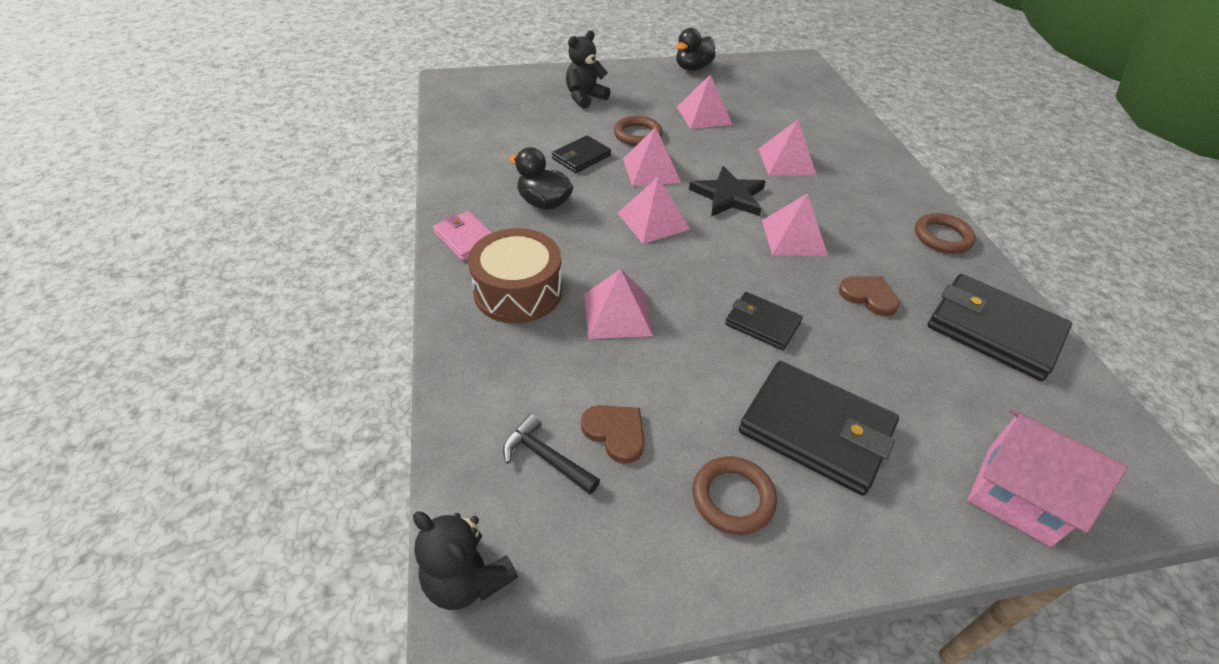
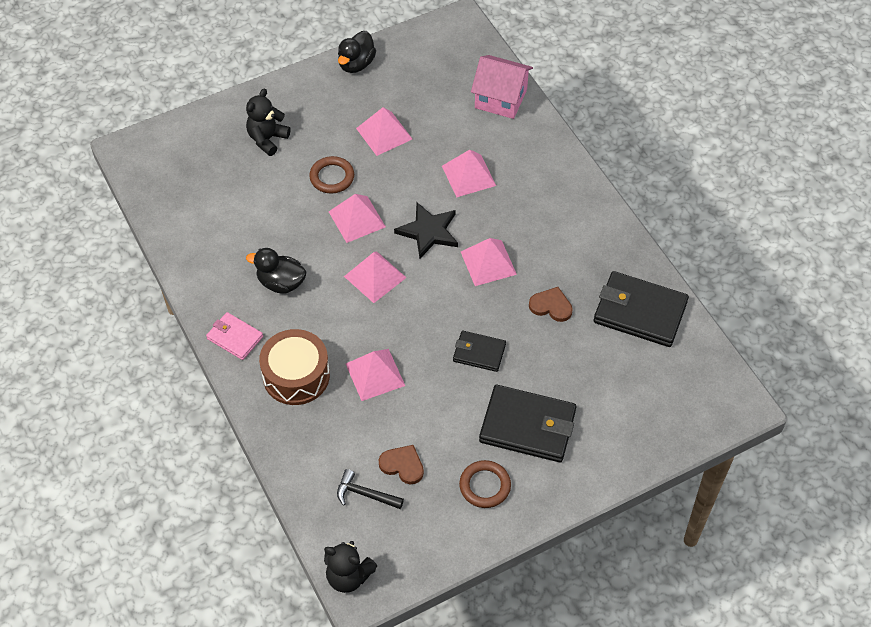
camera: 15 degrees left, 10 degrees up
black wallet [552,135,611,173] -> none
brown ring [915,213,976,253] -> none
pink house [968,409,1128,547] -> pink house moved to [471,55,533,119]

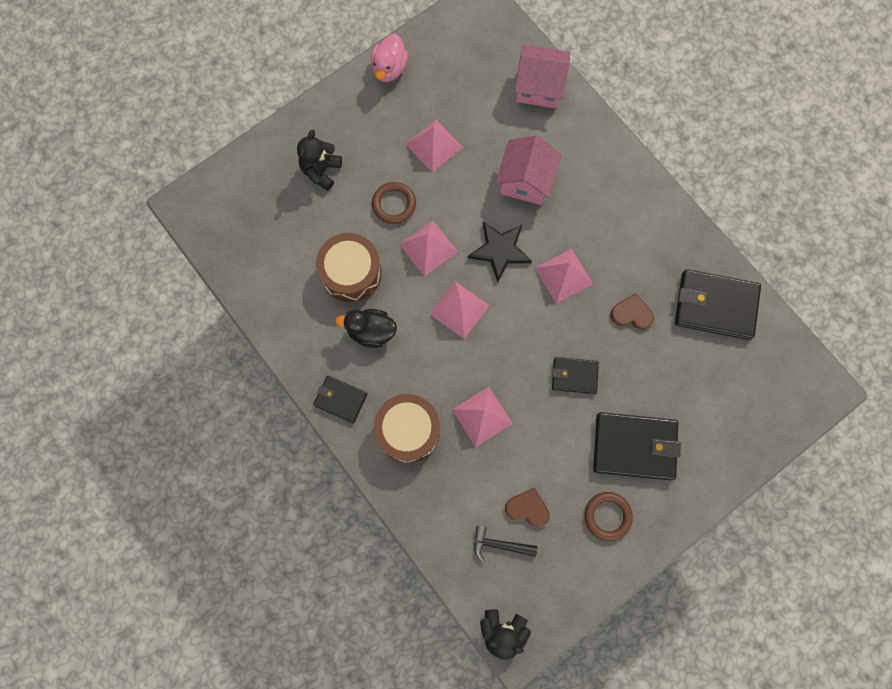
camera: 10 degrees left, 20 degrees up
pink wallet [206,312,263,360] -> black wallet [313,376,367,423]
black duck [338,31,376,73] -> pink duck [371,34,408,82]
pink pyramid [442,150,496,197] -> pink house [496,135,561,205]
none -> brown drum [316,233,382,302]

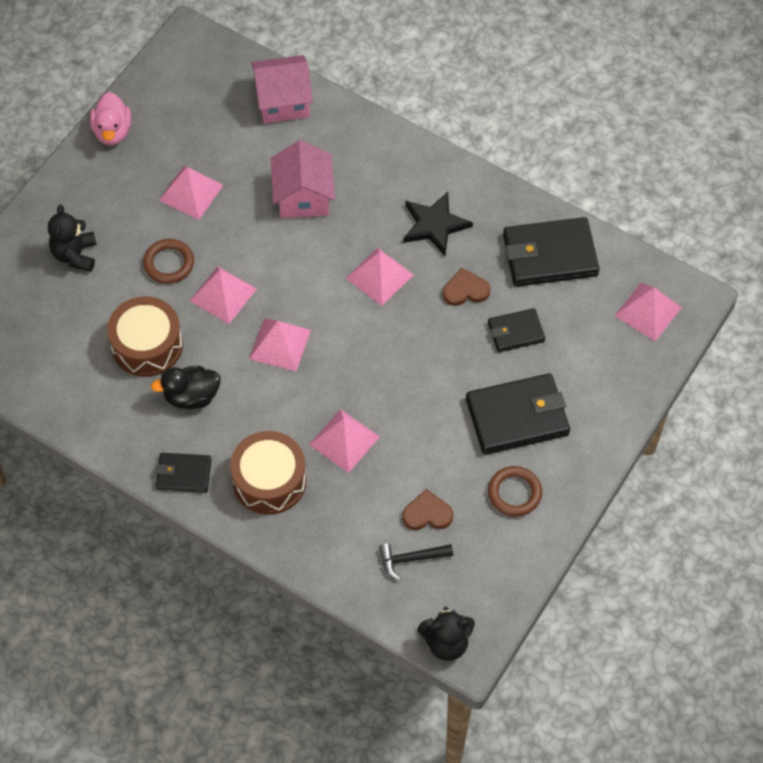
camera: 20 degrees left, 15 degrees down
black star [468,222,532,282] -> black star moved to [403,192,473,255]
black wallet [552,357,599,394] -> black wallet moved to [488,308,545,352]
none -> pink pyramid [614,282,682,341]

